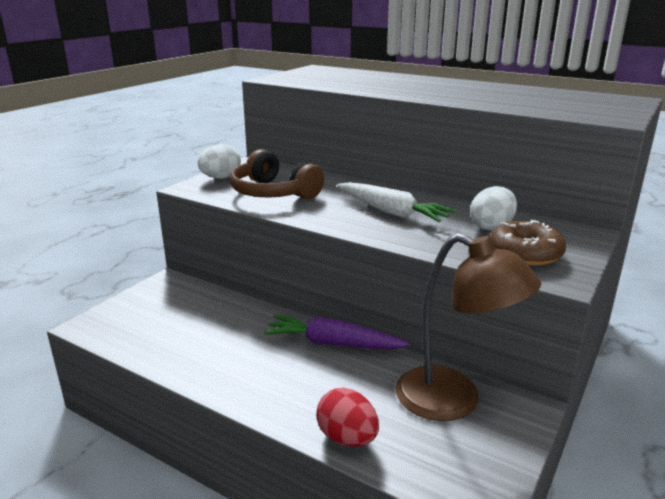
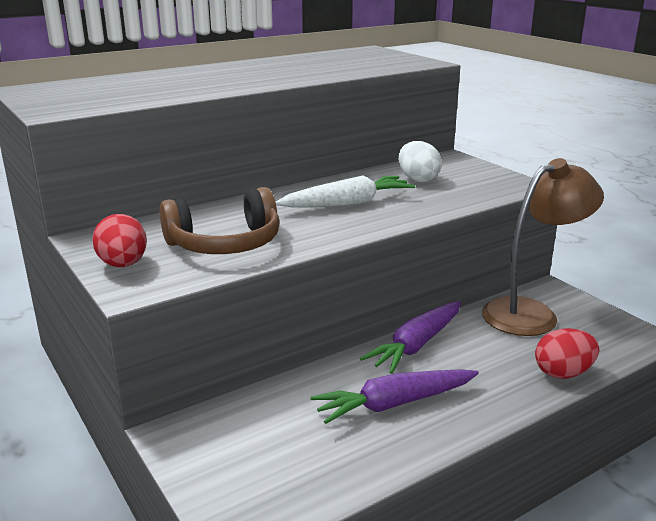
camera: 65 degrees left, 0 degrees up
white egg [198,144,241,179] -> red egg [92,214,147,267]
brown donut [490,220,566,266] -> none
none -> purple carrot [310,369,479,424]

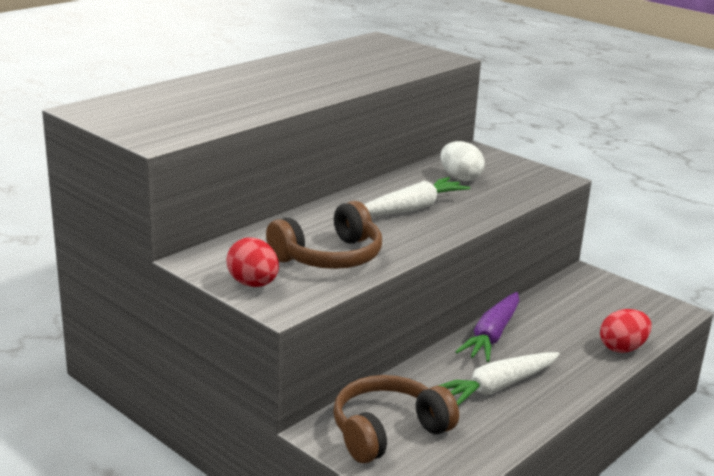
camera: 15 degrees left, 0 degrees up
purple carrot [310,369,479,424] -> white carrot [438,352,560,405]
brown lamp [482,158,604,336] -> none
none -> brown headphones [333,375,459,463]

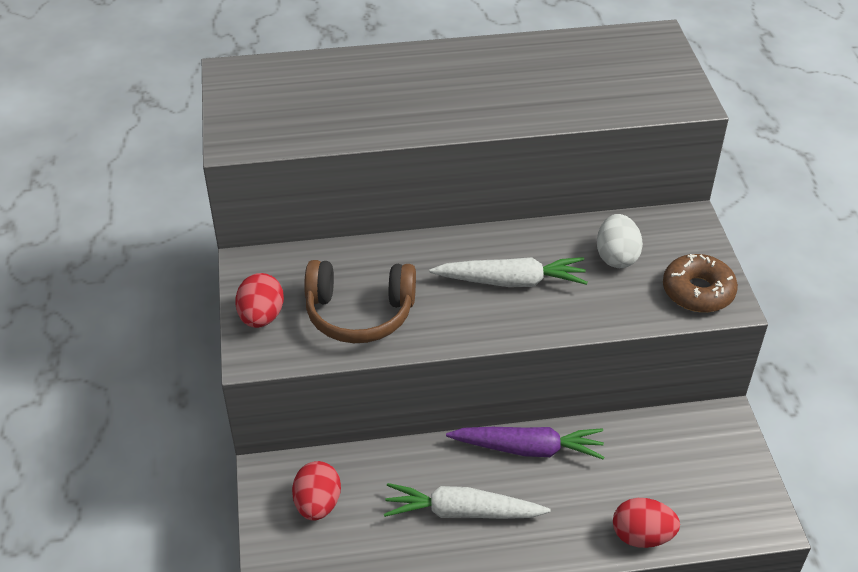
camera: 40 degrees right, 20 degrees up
brown headphones [333,375,459,463] -> red egg [292,461,341,521]
purple carrot [455,292,519,362] -> purple carrot turned 150 degrees counterclockwise [446,427,604,460]
none -> brown donut [663,254,738,312]

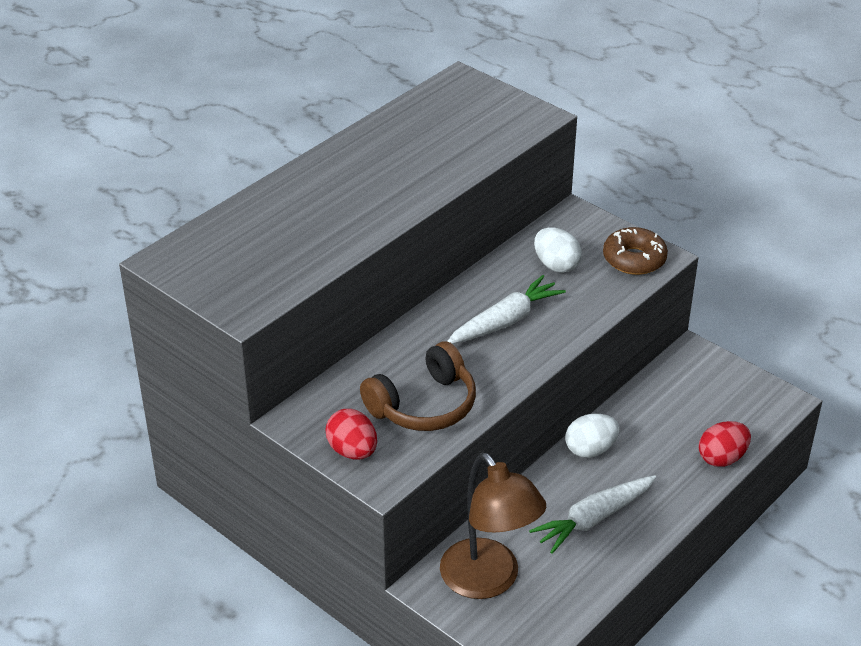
camera: 40 degrees left, 5 degrees down
red egg [292,461,341,521] -> brown lamp [440,453,546,599]
purple carrot [446,427,604,460] -> white egg [566,414,620,458]

